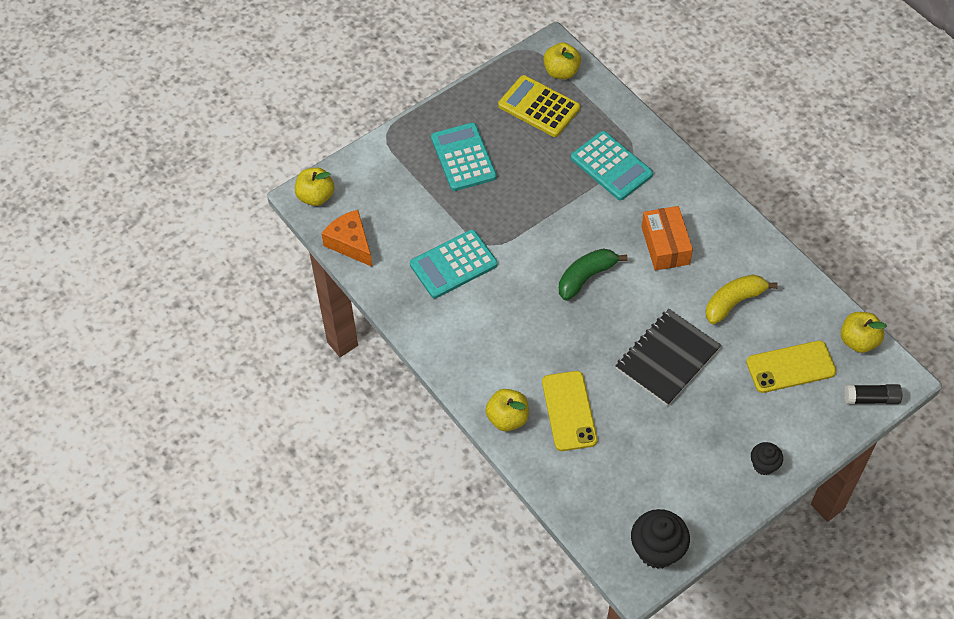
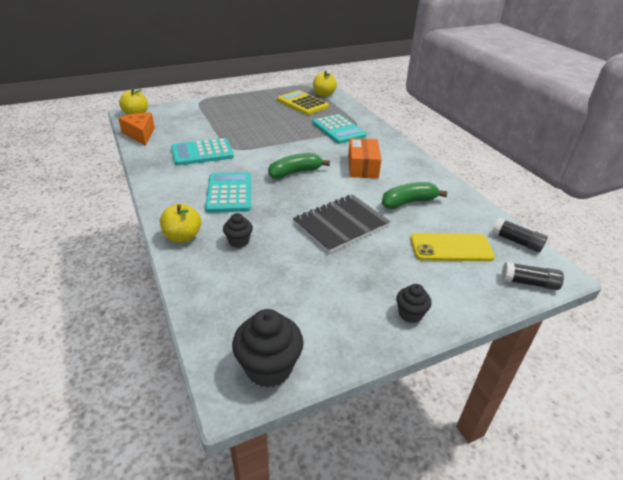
camera: 10 degrees right, 20 degrees down
turquoise calculator [431,123,497,191] -> turquoise calculator moved to [205,172,251,213]
yellow phone [542,371,597,451] -> black cupcake [223,213,253,248]
yellow banana [706,275,778,324] -> green banana [382,182,448,209]
yellow apple [841,312,887,353] -> black glue stick [492,218,547,252]

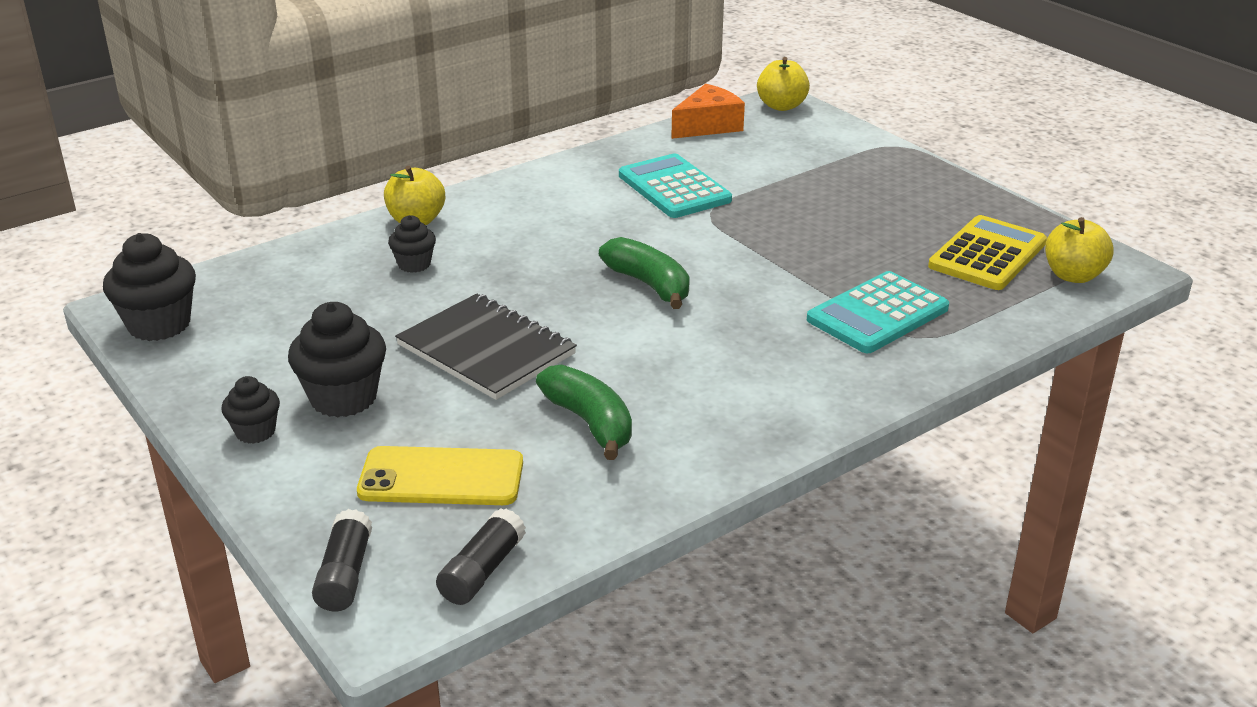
camera: 80 degrees right, 5 degrees down
turquoise calculator [205,172,251,213] -> none
orange box [348,138,381,178] -> none
yellow phone [410,233,495,261] -> yellow phone turned 75 degrees counterclockwise [357,446,523,505]
none -> black cupcake [288,302,386,418]

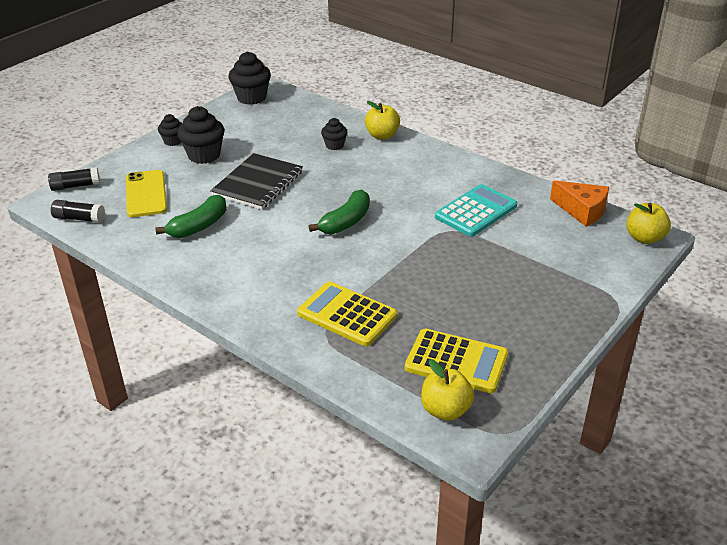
camera: 75 degrees right, 5 degrees up
turquoise calculator [807,271,949,353] -> yellow calculator [297,281,397,346]

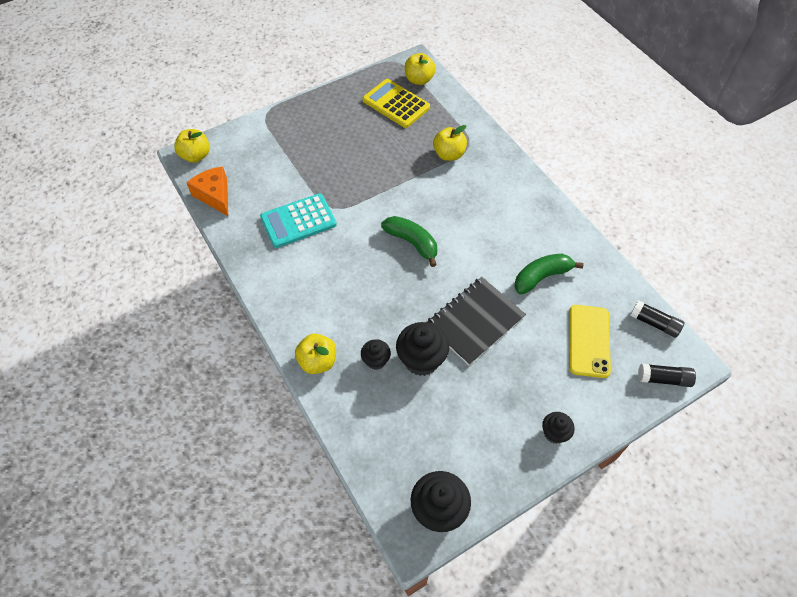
camera: 160 degrees left, 20 degrees up
black cupcake [177,106,225,164] -> black cupcake moved to [396,322,449,376]
yellow calculator [297,281,397,346] -> yellow apple [433,125,467,161]
green banana [308,190,370,234] -> green banana turned 75 degrees clockwise [381,216,437,267]

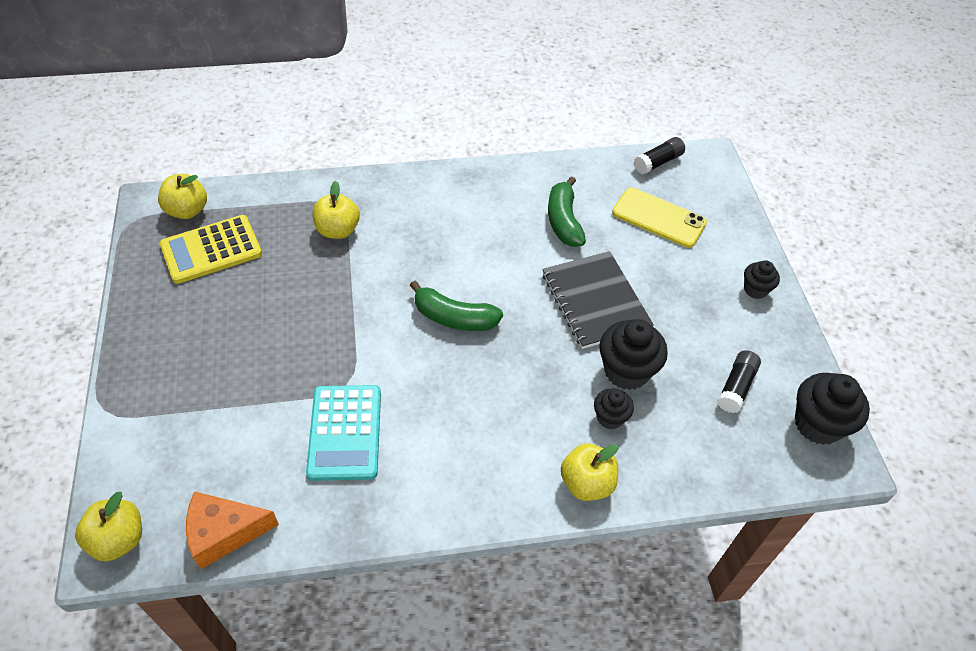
camera: 70 degrees left, 5 degrees down
green banana [381,216,437,267] -> green banana turned 135 degrees counterclockwise [410,281,503,331]
black glue stick [638,363,696,387] -> black glue stick moved to [717,350,761,413]

